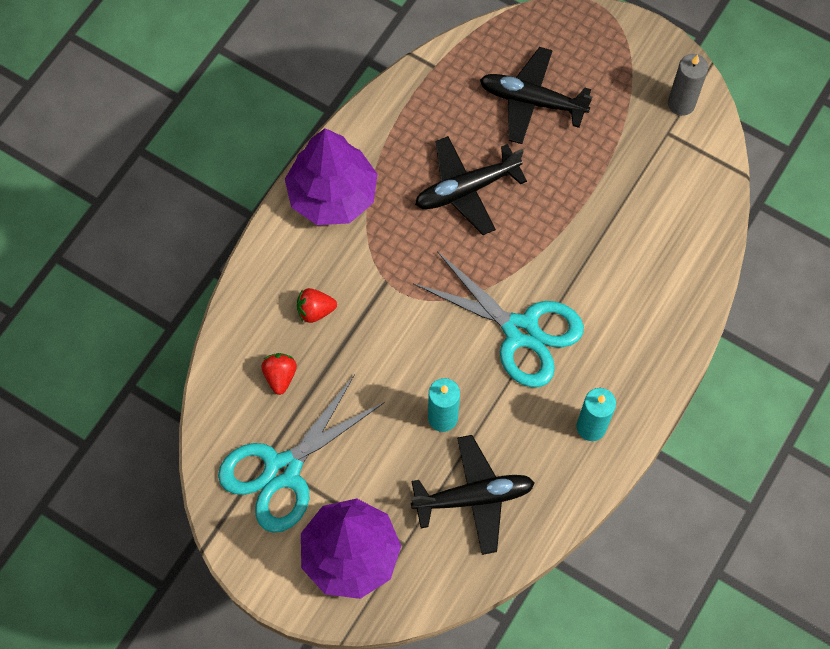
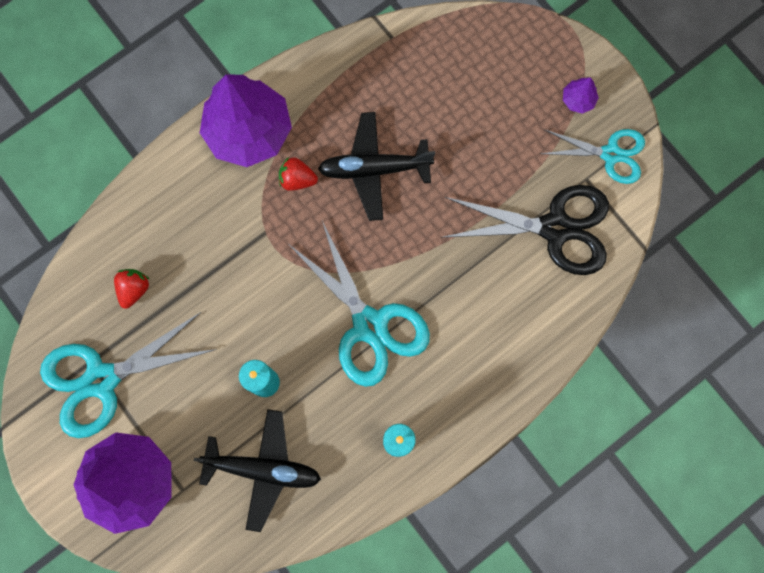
camera: 20 degrees right, 10 degrees up
red strawberry [297,288,337,323] -> red strawberry moved to [279,157,318,191]
black plane [480,47,592,144] -> none
grey candle [668,54,708,116] -> turquoise scissors [541,129,645,184]
none -> black scissors [441,185,609,275]
none -> purple tree [563,78,599,114]

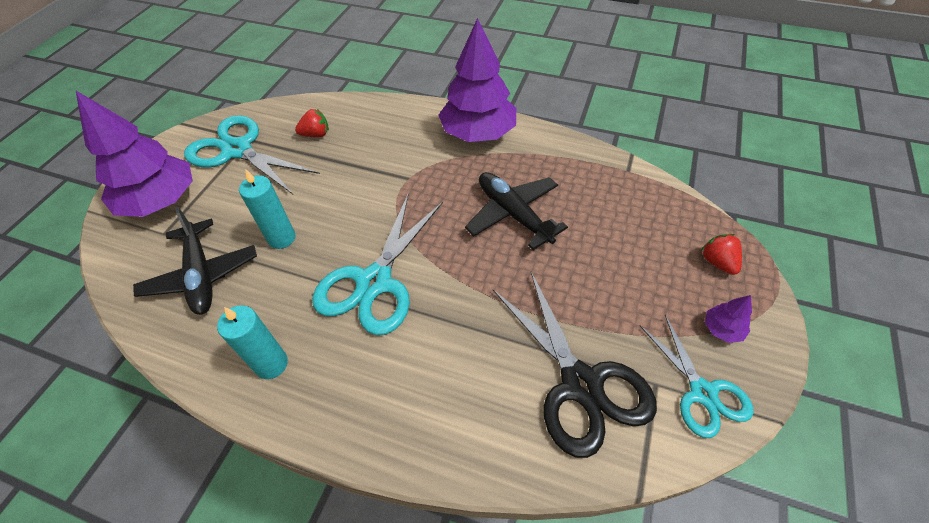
camera: 60 degrees right, 25 degrees down
red strawberry [279,157,318,191] -> red strawberry moved to [701,234,742,275]

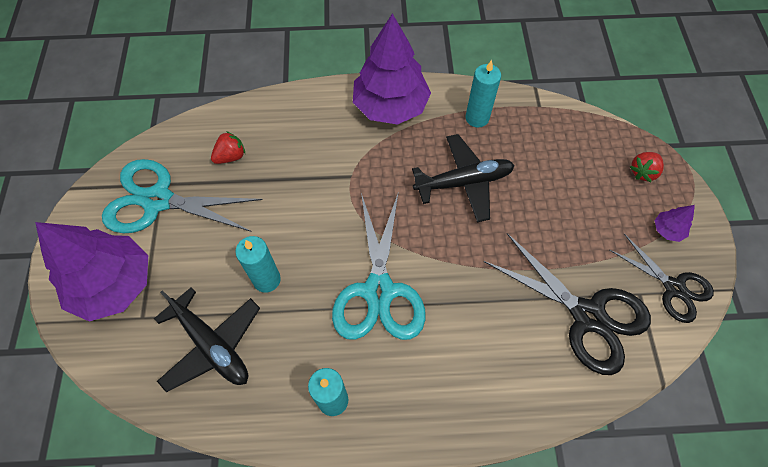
camera: 25 degrees left, 10 degrees up
black plane [465,172,568,250] -> black plane turned 135 degrees clockwise [412,134,515,222]
turquoise scissors [640,315,753,438] -> black scissors [610,234,714,323]
red strawberry [701,234,742,275] -> red strawberry turned 90 degrees counterclockwise [630,152,664,182]
none -> turquoise candle [465,60,501,127]

